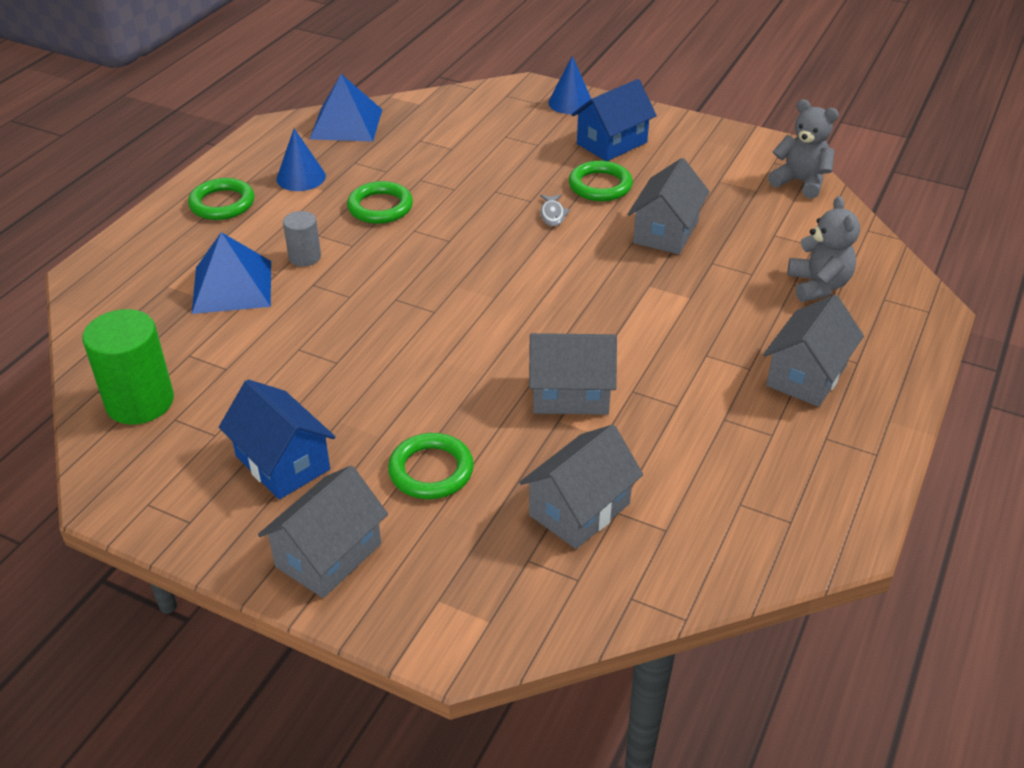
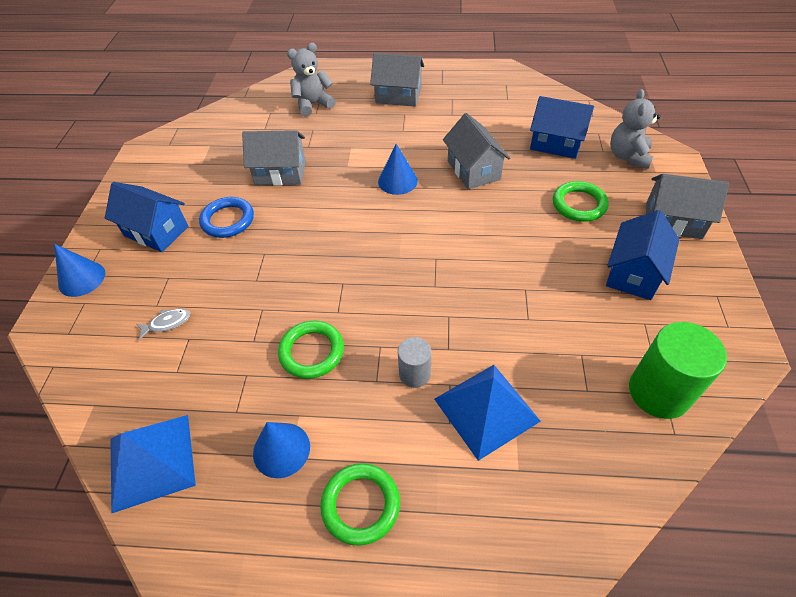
camera: 110 degrees left, 10 degrees up
grey house [519,425,643,549] -> blue house [530,96,594,159]
grey fish [540,194,570,226] -> grey fish moved to [136,309,190,340]
green ring [569,161,633,201] -> blue ring [199,197,254,238]
grey teddy bear [768,99,839,199] -> grey teddy bear moved to [610,89,660,169]
none -> blue cone [378,144,418,195]

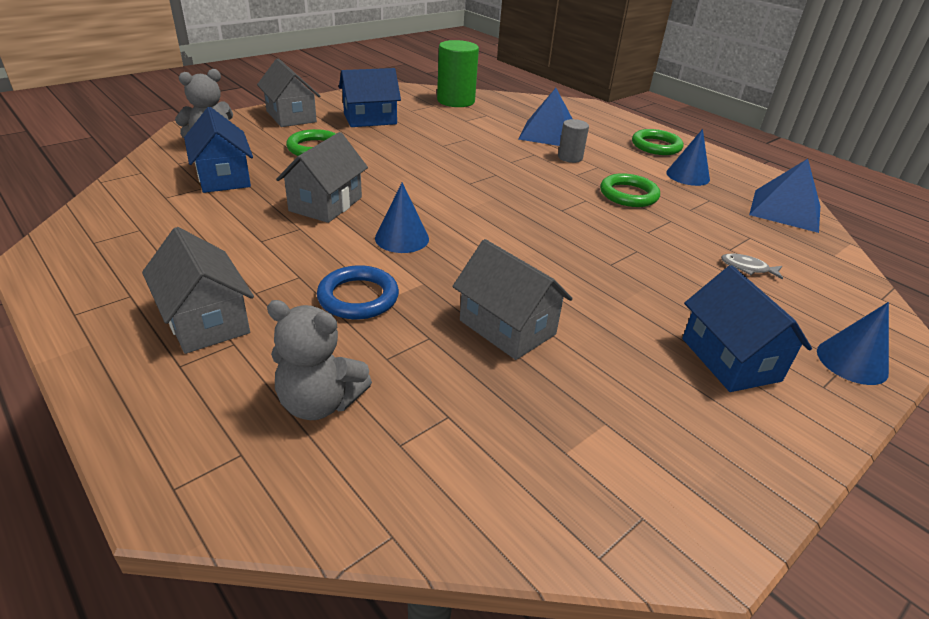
camera: 140 degrees left, 15 degrees down
blue ring [199,197,254,238] -> blue ring moved to [317,265,399,320]

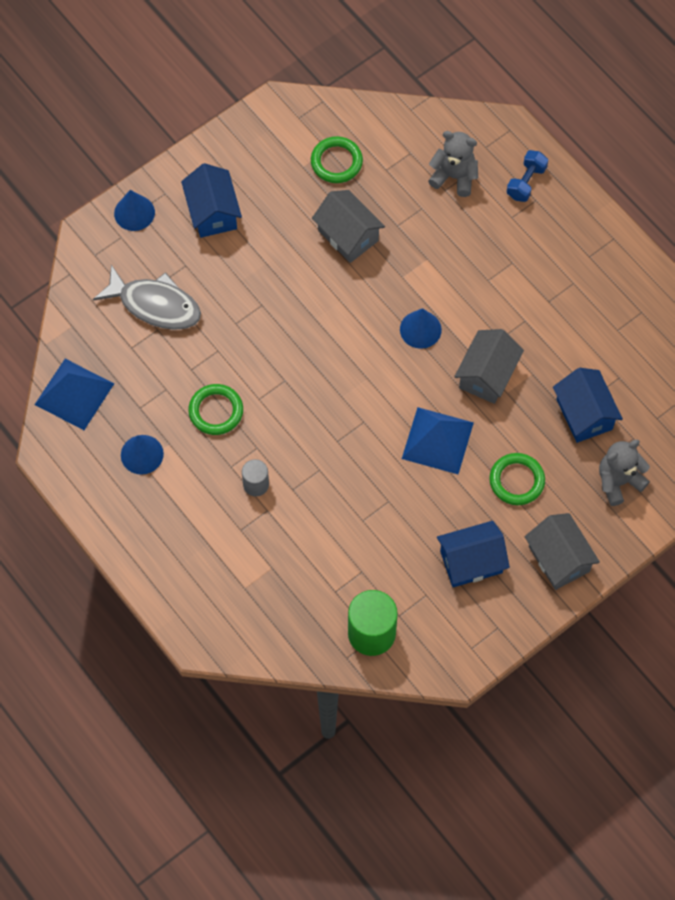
camera: 175 degrees left, 30 degrees up
grey house [142,227,254,354] -> none
blue ring [317,265,399,320] -> none
blue pyramid [518,88,572,146] -> blue pyramid moved to [402,407,474,474]
green ring [632,129,683,155] -> green ring moved to [311,136,363,183]
grey fish [721,254,783,280] -> grey fish [93,265,201,330], size x2.39
none -> blue dumbbell [506,150,548,202]

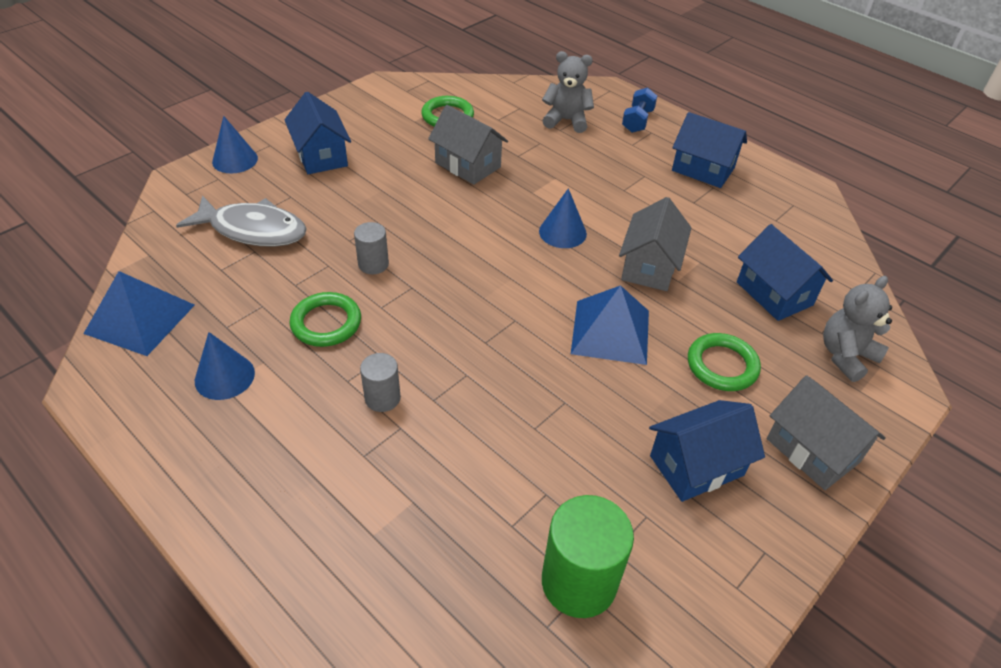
camera: 10 degrees left, 20 degrees down
none -> grey cylinder [354,222,389,274]
none -> blue house [672,112,747,188]

